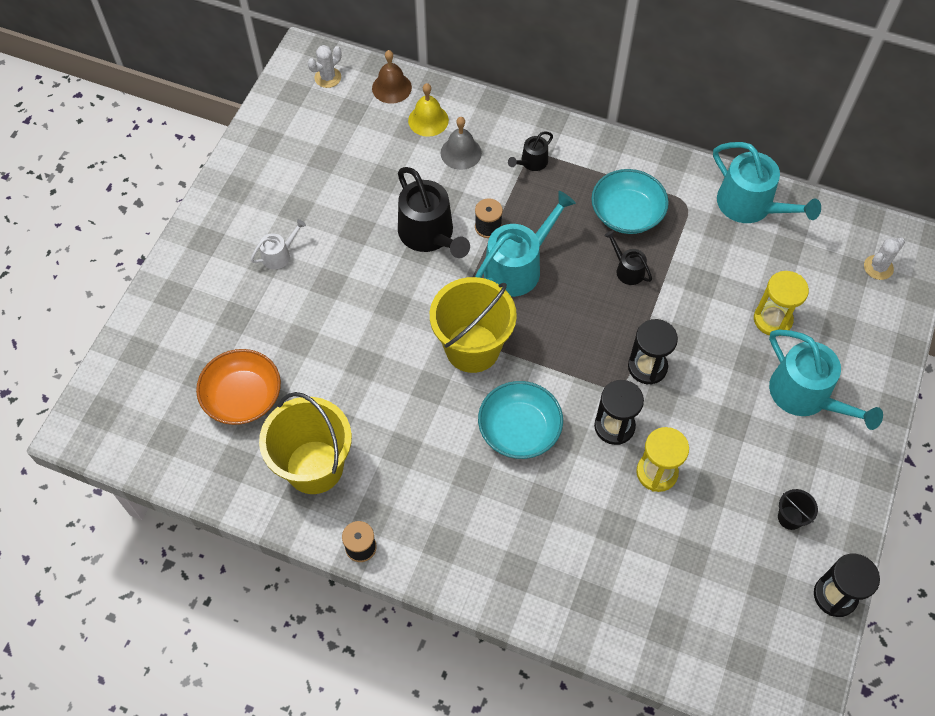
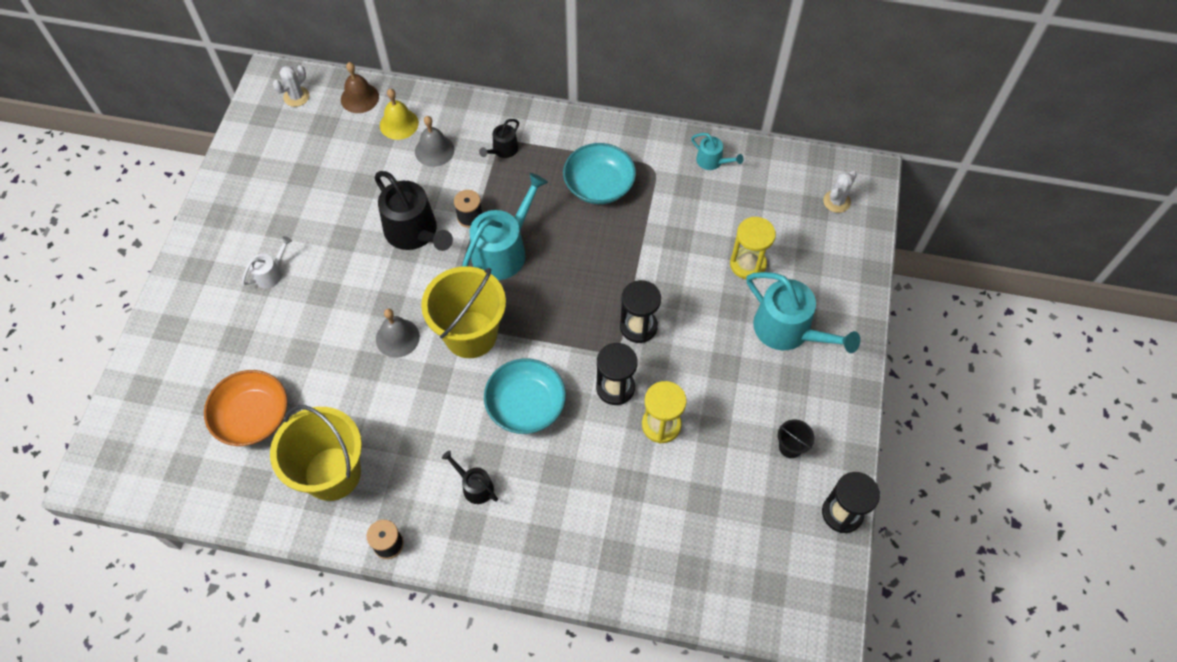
camera: 10 degrees left, 0 degrees up
black watering can [604,230,652,285] -> black watering can moved to [442,451,498,504]
turquoise watering can [713,142,821,223] -> turquoise watering can [691,133,744,170], size x0.50
none -> grey bell [376,308,420,358]

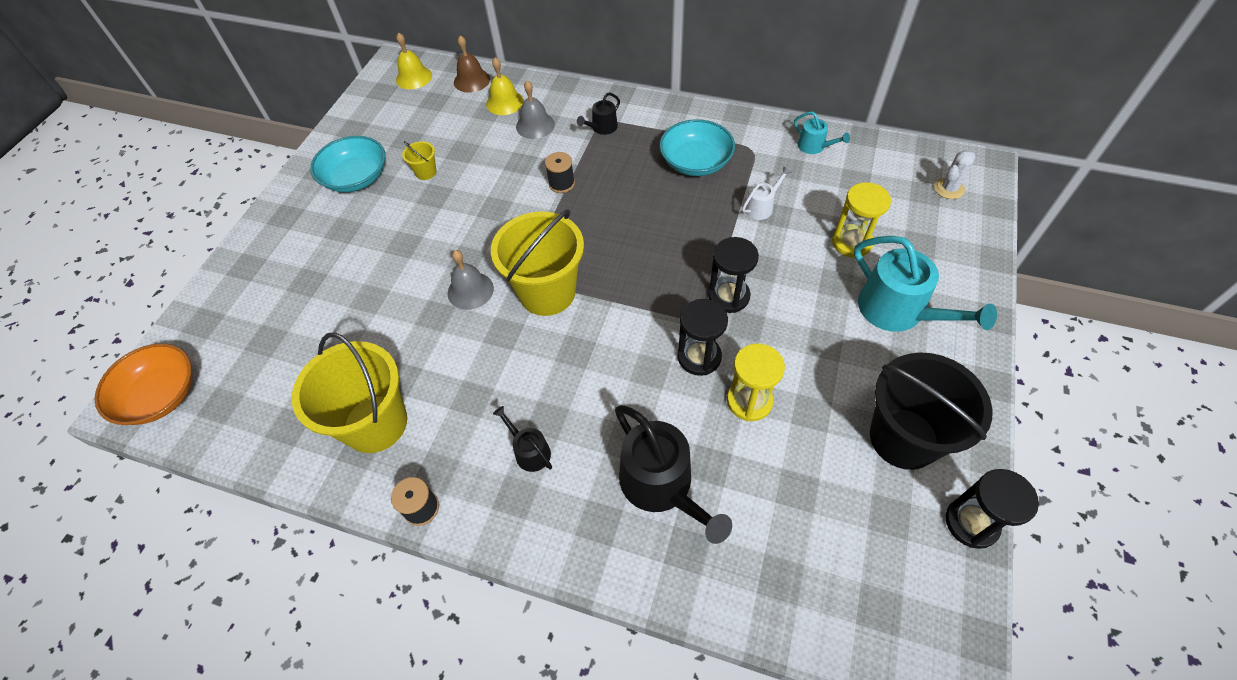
camera: 10 degrees right, 5 degrees down
orange bowl [204,370,288,446] -> orange bowl moved to [95,343,192,425]
white watering can [242,236,292,288] -> white watering can moved to [742,166,792,220]
white cactus [273,65,309,107] -> yellow bell [396,32,432,89]
black watering can [375,171,453,251] -> black watering can moved to [615,405,732,544]
turquoise watering can [462,173,548,280] -> none
turquoise bowl [484,358,566,434] -> turquoise bowl moved to [310,136,386,193]
black bucket [778,419,814,458] -> black bucket [870,352,993,470], size x2.36
none -> yellow bucket [402,141,437,180]

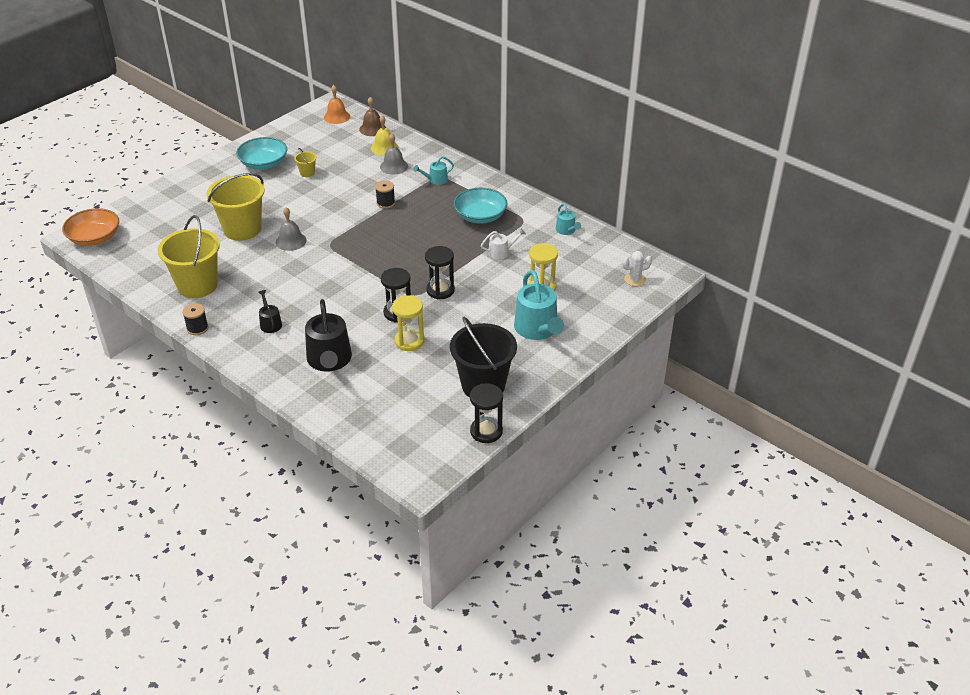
camera: 20 degrees right, 15 degrees down
yellow bell [396,32,432,89] -> orange bell [324,85,350,124]
yellow bucket [491,210,584,316] -> yellow bucket moved to [207,173,265,241]
black watering can [577,93,620,135] -> turquoise watering can [414,156,454,185]

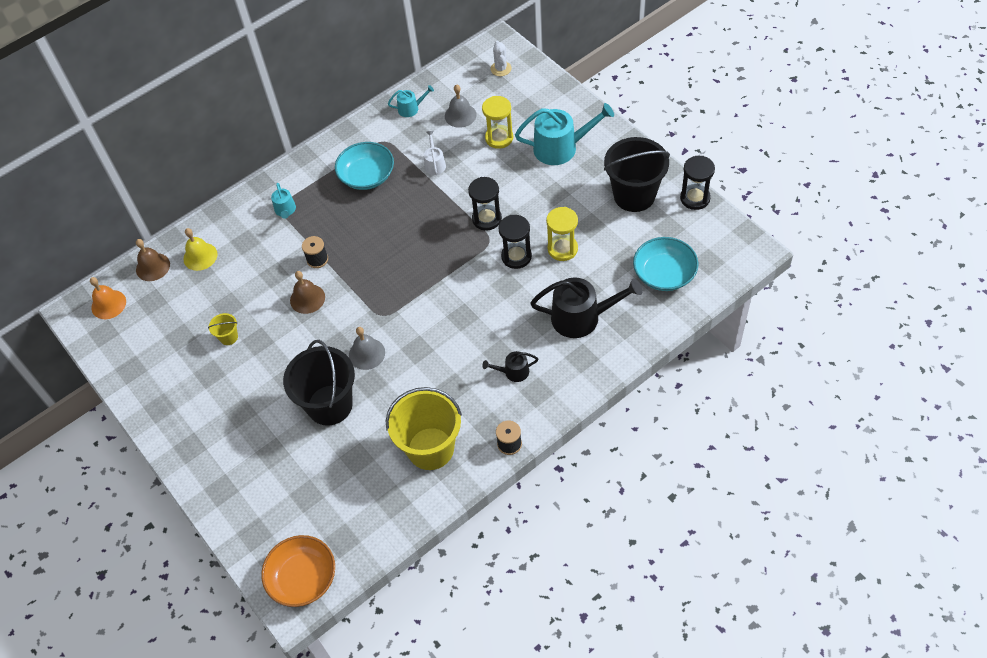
camera: 75 degrees left, 15 degrees up
yellow bucket [207,173,265,241] -> black bucket [283,340,355,426]
turquoise bowl [236,137,287,170] -> turquoise bowl moved to [633,237,698,291]
grey bell [380,134,408,175] -> grey bell moved to [445,84,477,128]
none -> brown bell [290,271,325,314]

